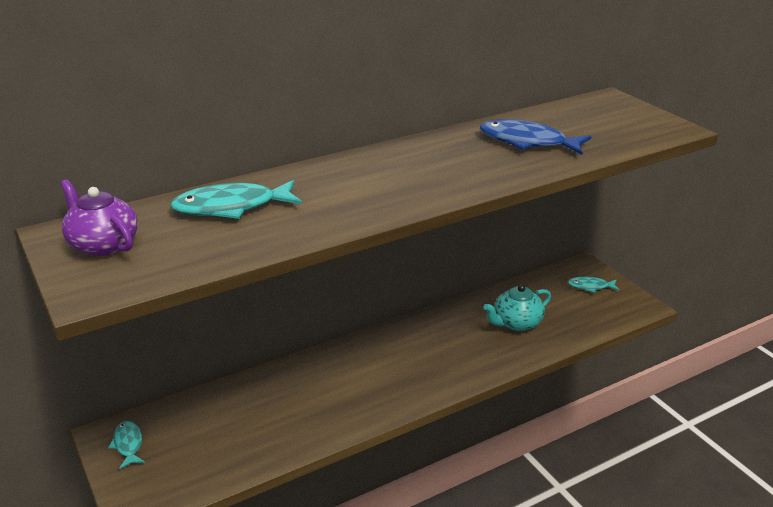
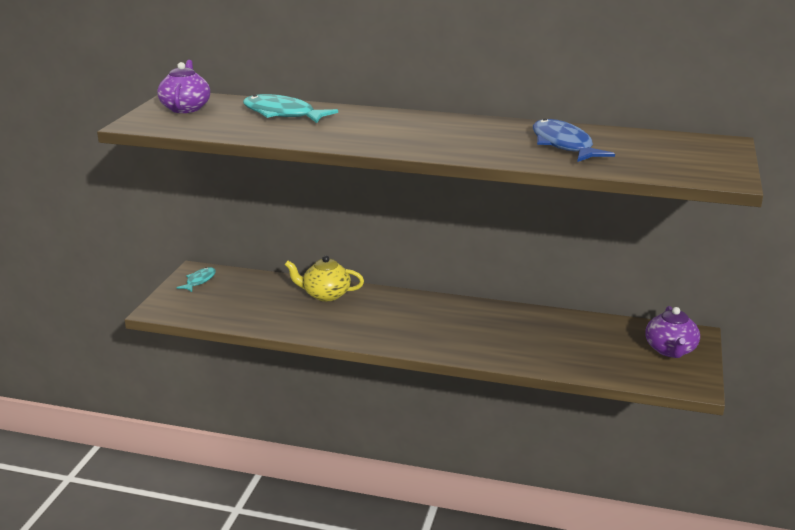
camera: 45 degrees right, 5 degrees down
turquoise teapot [483,284,551,331] -> none
turquoise fish [568,277,620,293] -> purple teapot [645,306,700,358]
none -> yellow teapot [285,256,364,301]

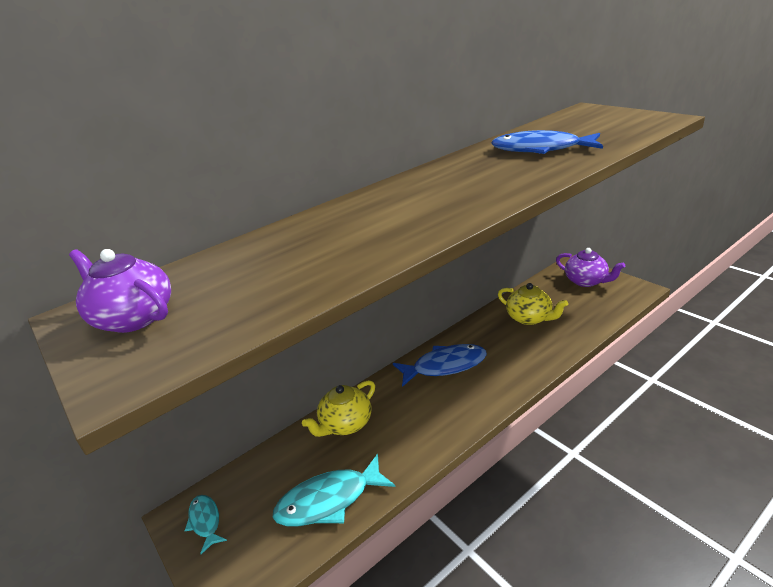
camera: 50 degrees left, 5 degrees up
turquoise fish [243,94,338,123] -> turquoise fish moved to [273,454,395,526]
none -> blue fish [393,344,487,387]
none -> yellow teapot [498,283,568,325]

